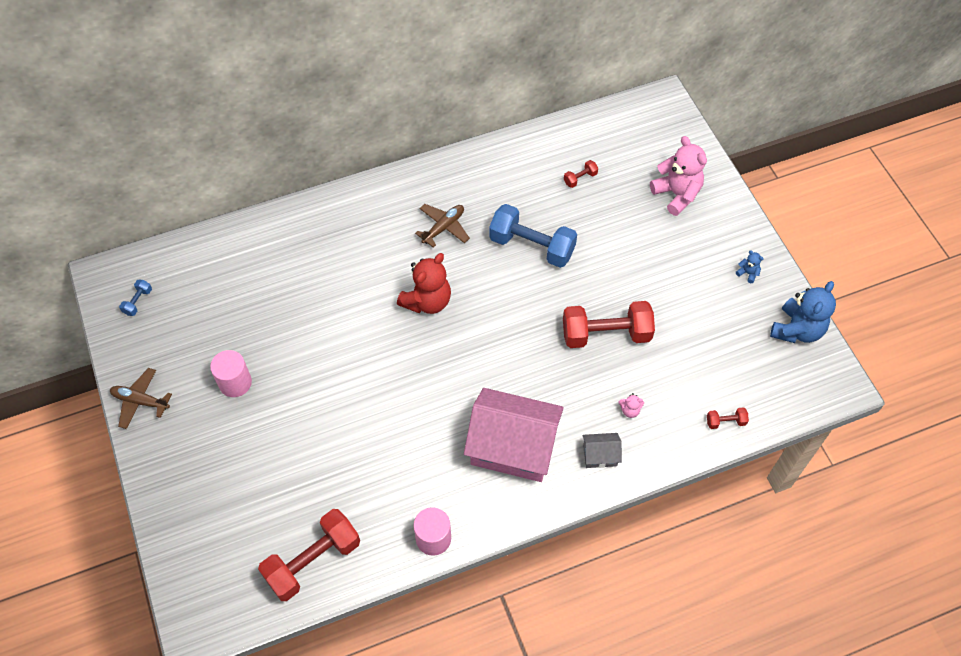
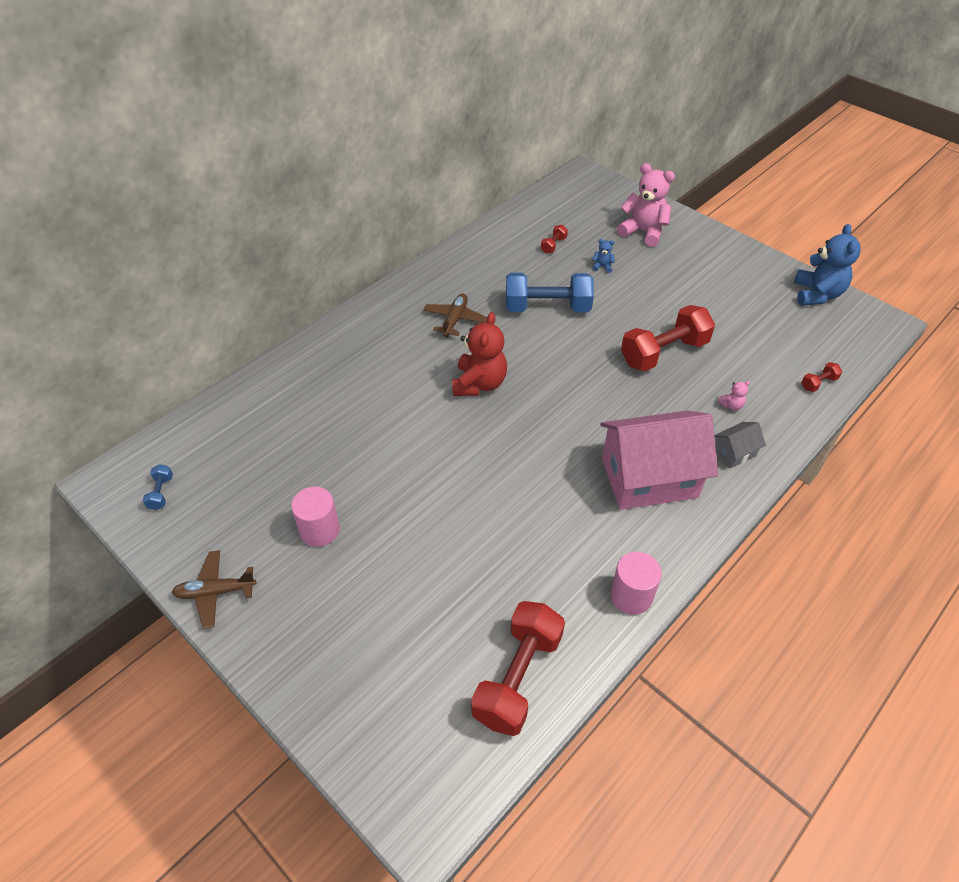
camera: 25 degrees left, 10 degrees down
blue teddy bear [736,250,763,283] -> blue teddy bear moved to [592,239,615,273]

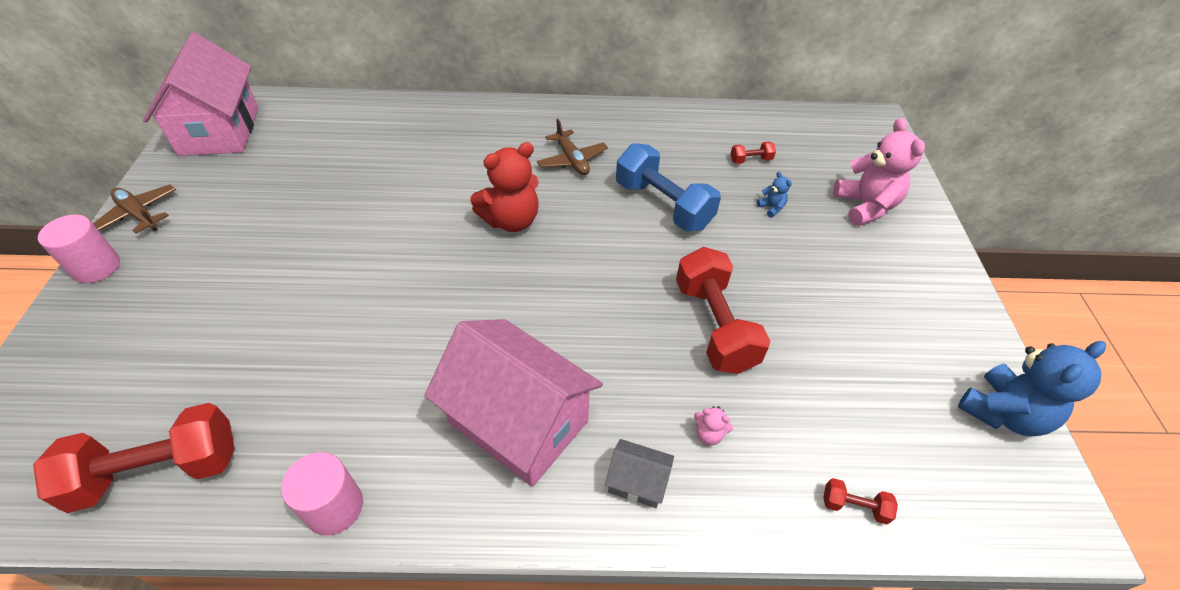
camera: 45 degrees right, 0 degrees up
blue dumbbell [142,464,173,510] -> pink house [143,32,258,156]
pink cylinder [291,487,340,547] -> pink cylinder moved to [38,215,120,283]
brown plane [423,293,487,338] -> brown plane turned 90 degrees clockwise [537,119,608,175]
red dumbbell [621,305,715,371] -> red dumbbell turned 60 degrees clockwise [676,247,771,374]

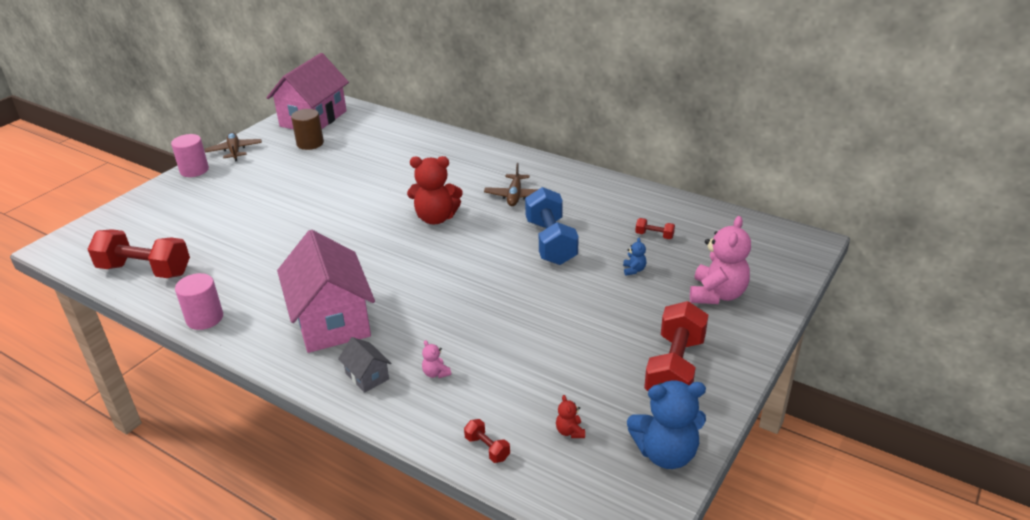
camera: 35 degrees right, 15 degrees down
red dumbbell [676,247,771,374] -> red dumbbell moved to [644,301,708,391]
none -> brown cylinder [291,109,324,150]
none -> red teddy bear [556,395,585,438]

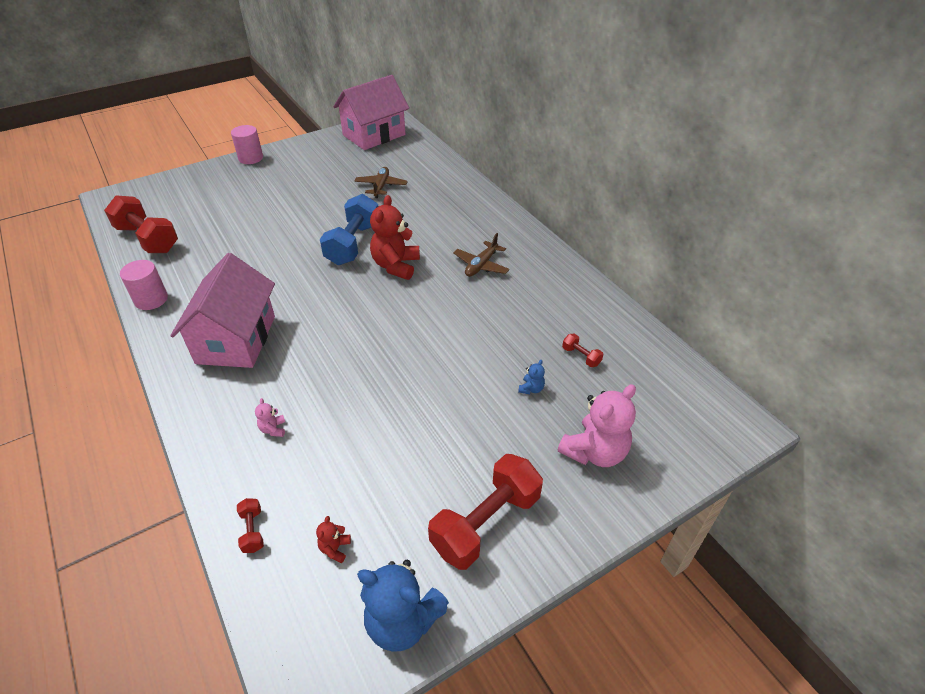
camera: 25 degrees right, 10 degrees up
brown plane [205,132,262,162] -> brown plane moved to [355,167,408,198]
brown cylinder [291,109,324,150] -> none
grey house [338,337,391,393] -> none
red teddy bear [407,156,463,224] -> red teddy bear turned 75 degrees clockwise [370,195,420,280]
blue dumbbell [525,187,579,265] -> blue dumbbell moved to [320,194,378,265]

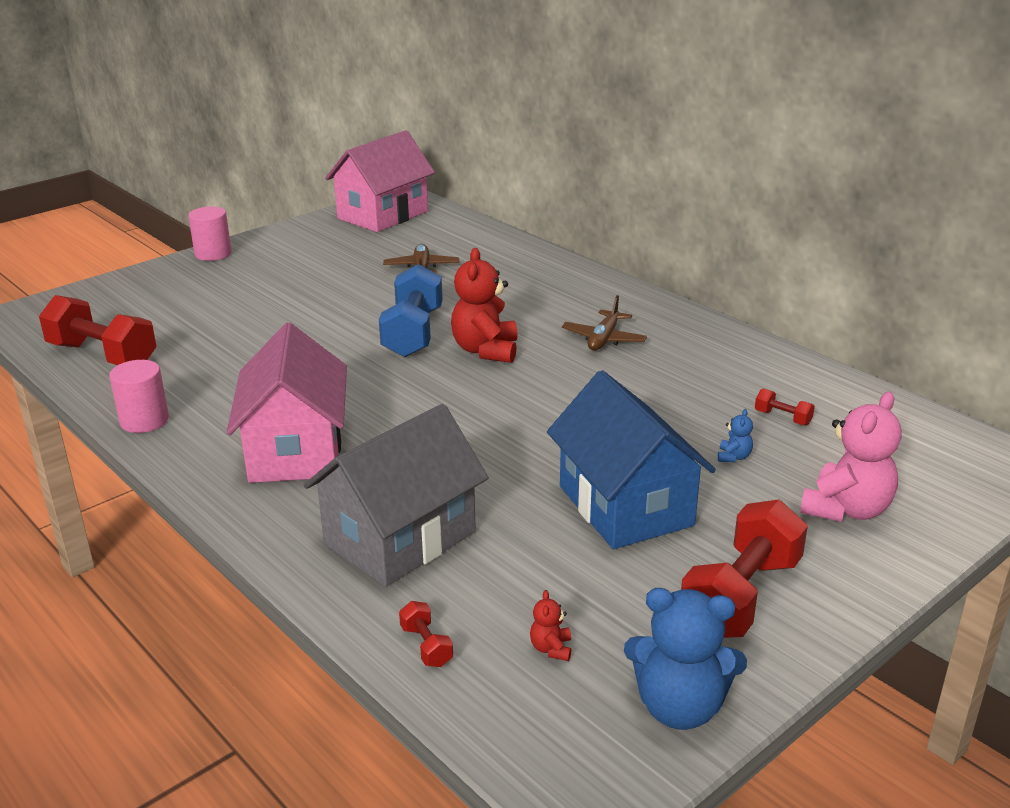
camera: 10 degrees left, 15 degrees down
pink teddy bear [255,398,285,437] -> grey house [304,404,488,587]
none -> blue house [547,370,716,549]

